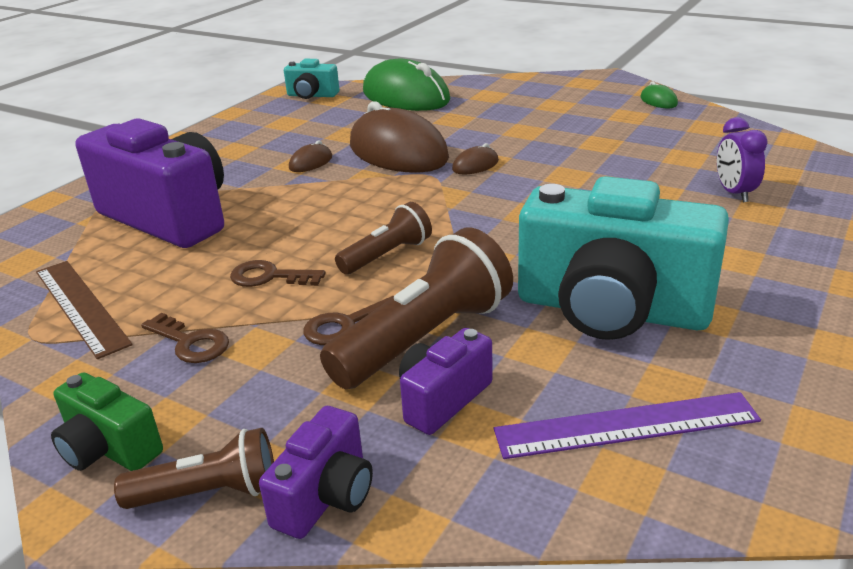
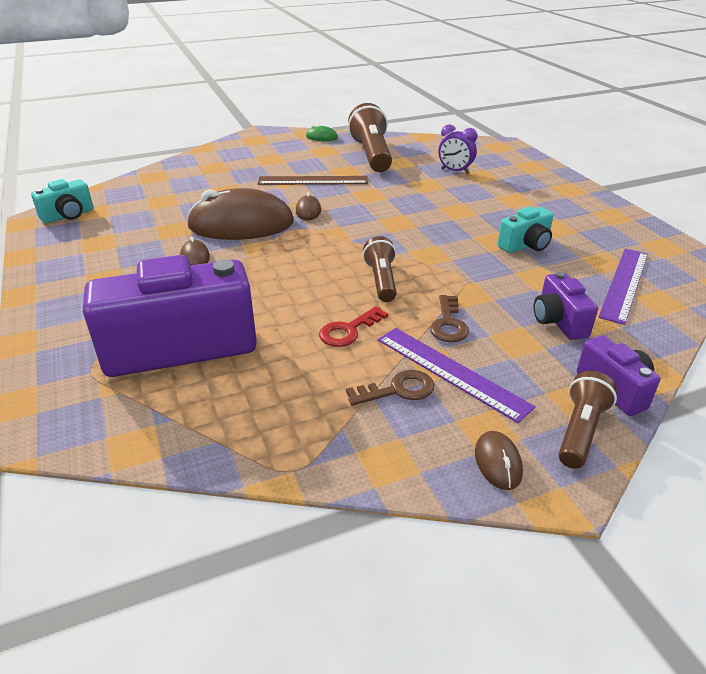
camera: 55 degrees left, 5 degrees up
brown ruler [36,261,133,359] -> brown ruler moved to [258,176,368,185]
green camera [51,373,163,471] -> brown mouse [475,431,523,490]
brown key [230,260,326,287] -> red key [319,306,388,347]
brown flashlight [320,228,513,389] -> brown flashlight moved to [348,103,392,172]
green mouse [363,59,451,111] -> none
turquoise camera [518,176,729,340] -> turquoise camera [498,206,554,253], size x0.48
none -> purple ruler [378,328,535,423]

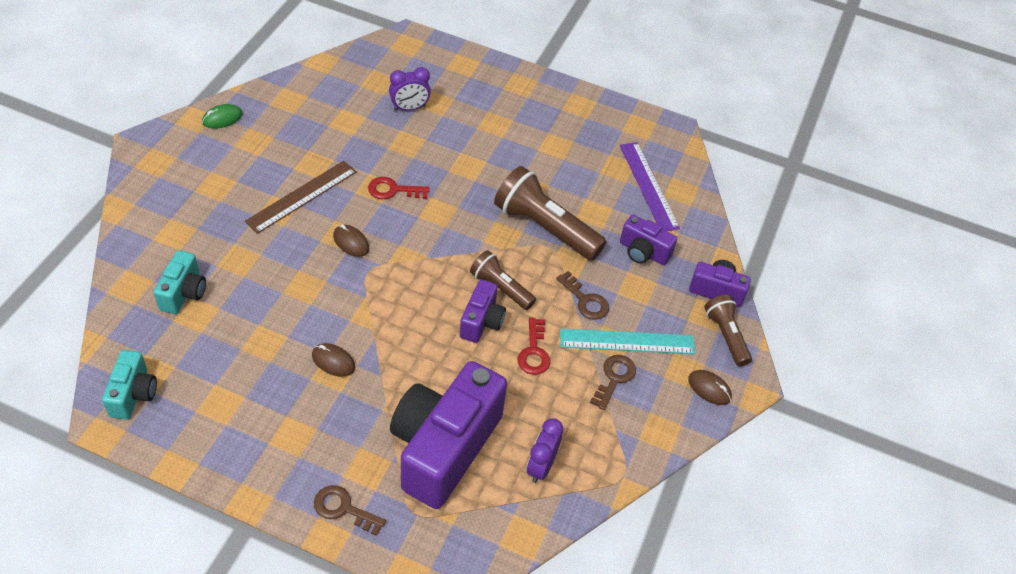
camera: 50 degrees left, 15 degrees up
brown mouse [186,188,294,240] -> none
brown flashlight [348,103,392,172] -> brown flashlight moved to [494,166,606,261]
purple ruler [378,328,535,423] -> turquoise ruler [560,328,695,354]
turquoise camera [498,206,554,253] -> turquoise camera moved to [154,250,206,314]
none -> brown key [314,485,386,536]
none -> red key [368,177,429,199]
none -> purple camera [460,279,506,343]
none -> purple clock [527,418,563,483]

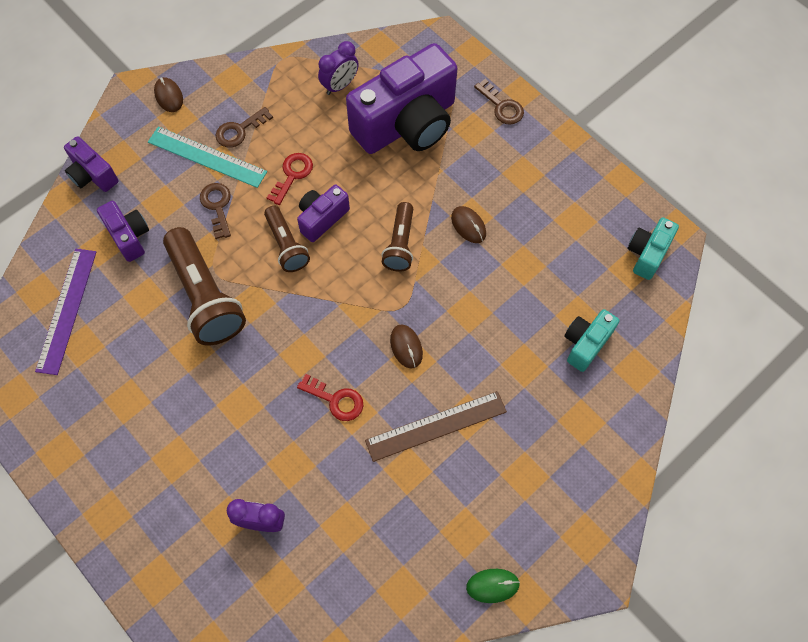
camera: 150 degrees left, 15 degrees up
brown flashlight [704,295,752,367] -> brown flashlight moved to [381,202,413,272]

